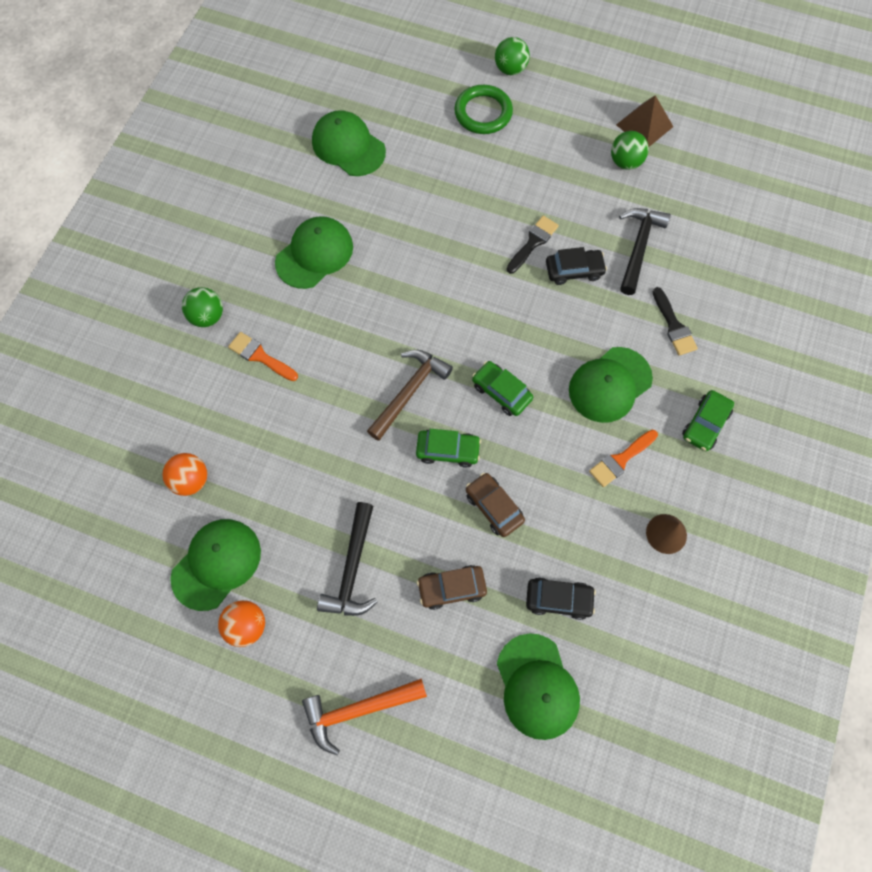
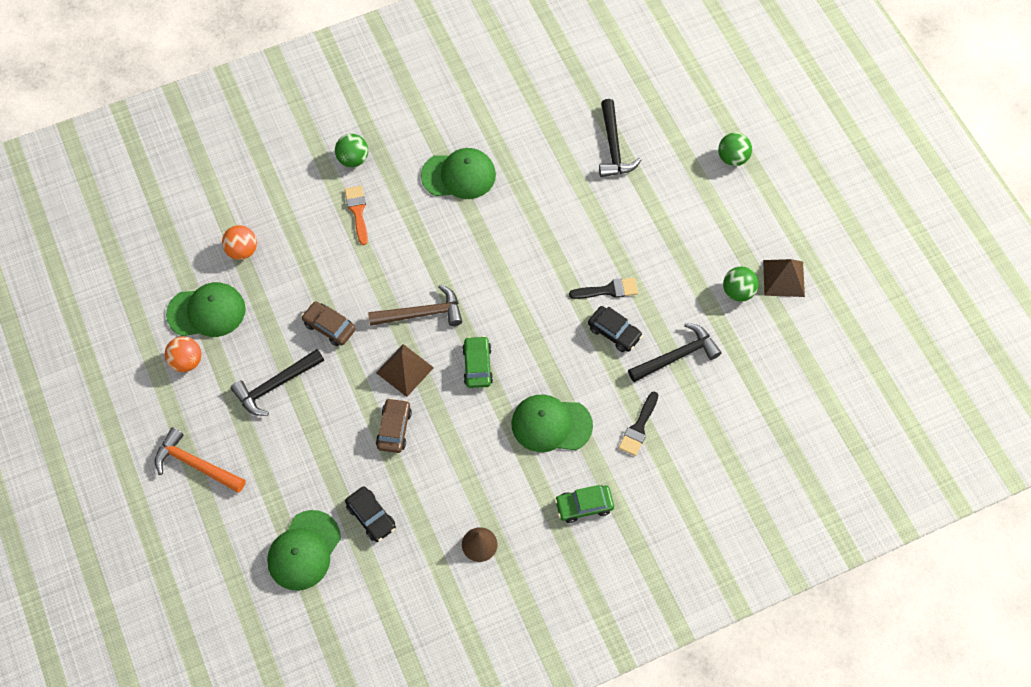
camera: 45 degrees right, 5 degrees down
green cap [312,110,386,176] -> none
green car [416,429,481,468] -> brown pyramid [376,344,434,397]
brown car [417,565,487,610] -> brown car moved to [301,301,356,346]
green ring [454,85,513,134] -> none
orange brush [589,430,658,487] -> none
none -> black hammer [599,99,641,177]

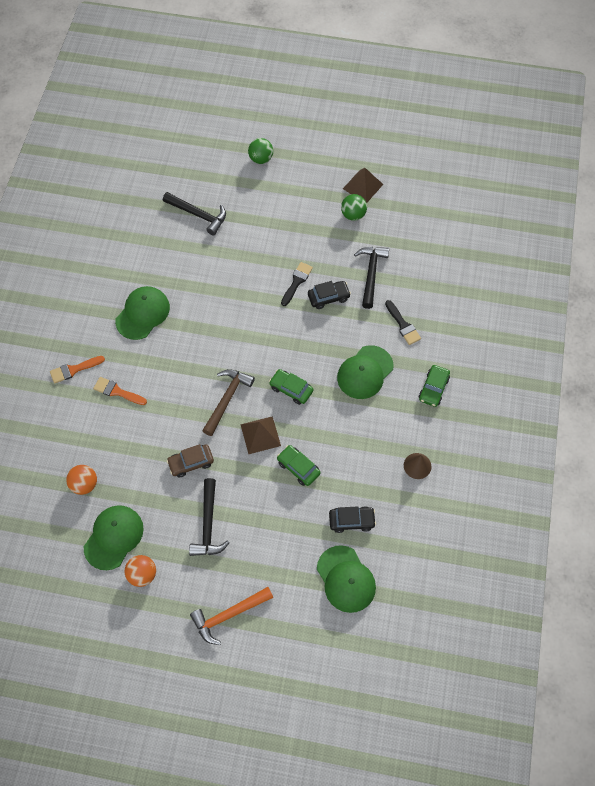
camera: 55 degrees left, 0 degrees up
green ball [335,134,368,167] -> orange brush [50,356,105,384]
brown car [376,398,412,453] -> green car [277,445,321,486]

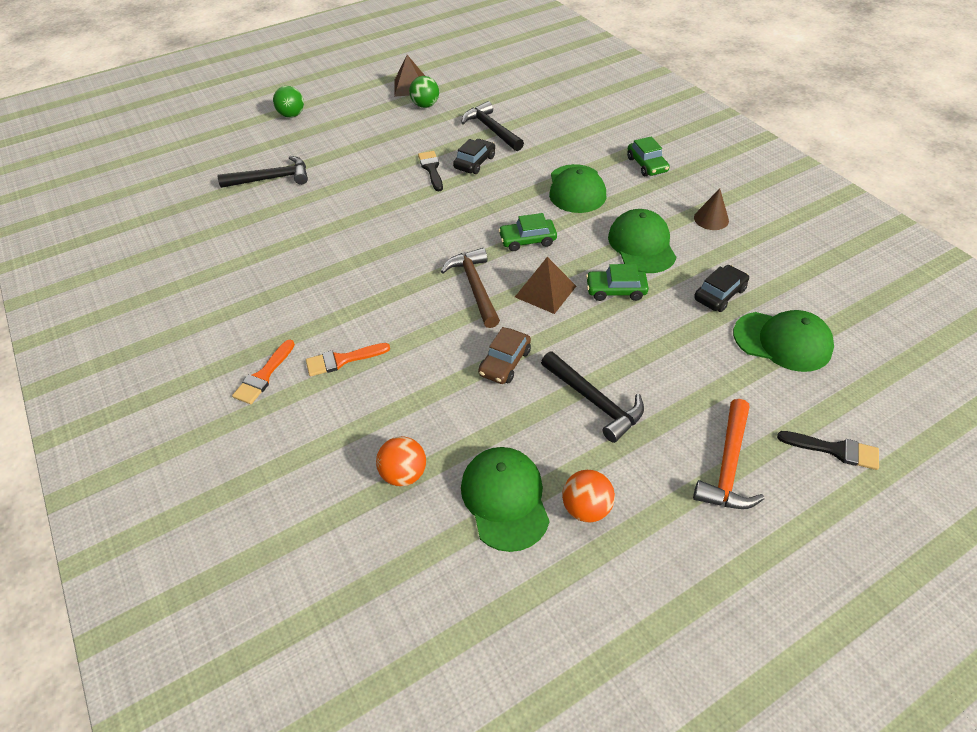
camera: 40 degrees left, 15 degrees down
green cap [115,286,170,340] -> green cap moved to [608,209,676,273]
black brush [385,300,421,345] -> black brush moved to [777,431,879,470]

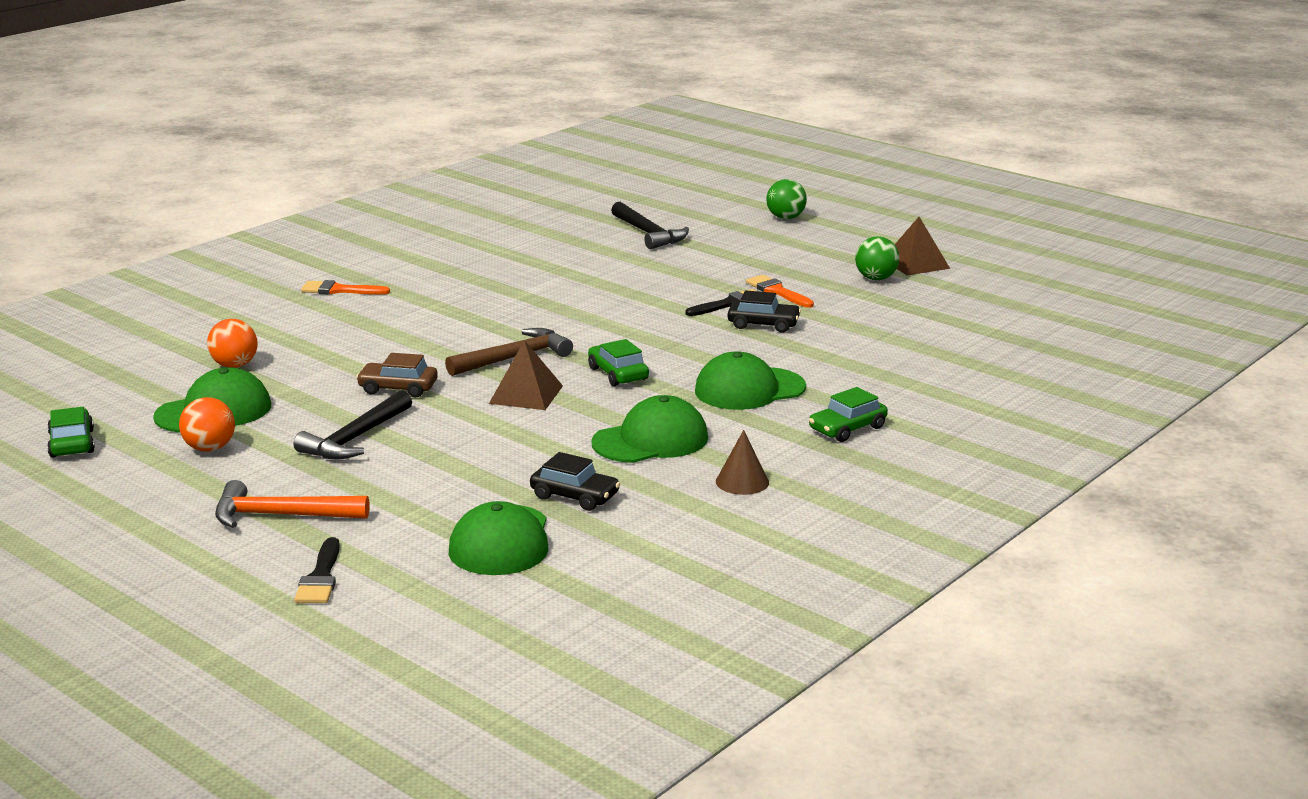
camera: 70 degrees right, 25 degrees down
orange brush [306,343,390,377] -> orange brush moved to [746,275,814,308]
black hammer [461,101,524,151] -> none
green car [586,264,649,301] -> green car moved to [47,407,95,458]

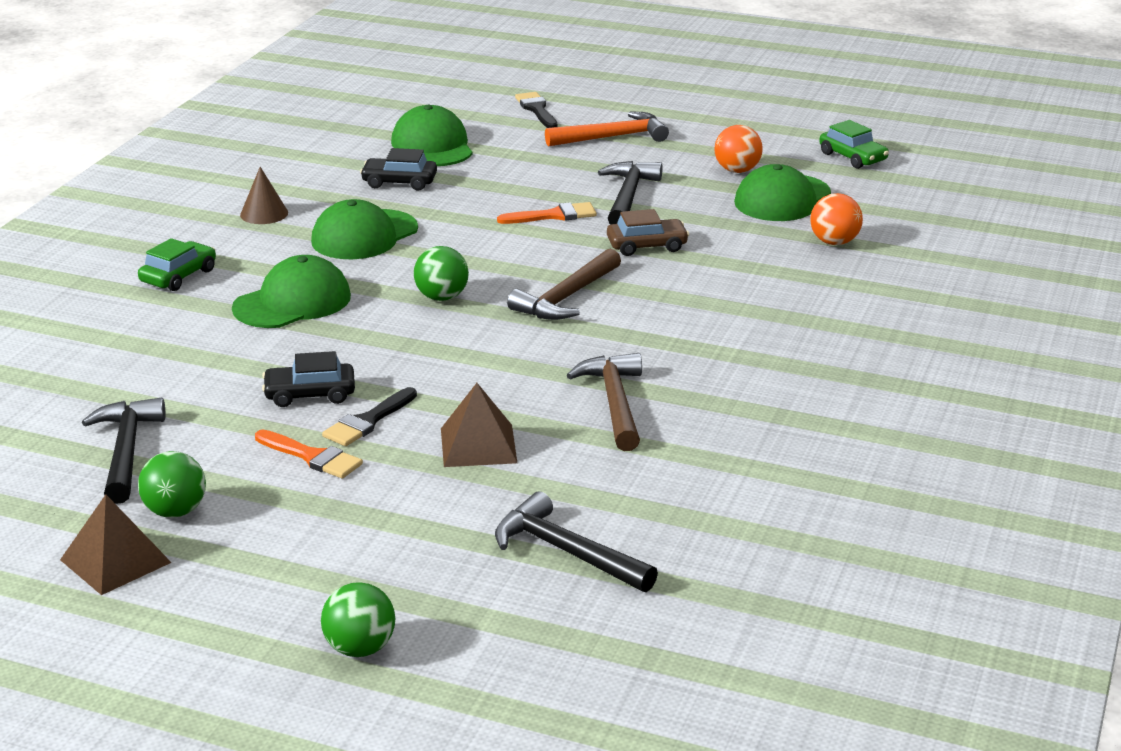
camera: 160 degrees right, 5 degrees up
orange brush [301,280,390,295] -> orange brush moved to [497,202,597,224]
brown pyramid [489,340,563,410] -> brown pyramid moved to [441,383,517,467]
green car [588,339,649,386] -> green ball [414,246,469,301]
none -> black hammer [82,398,165,504]
none -> brown hammer [567,353,642,451]

